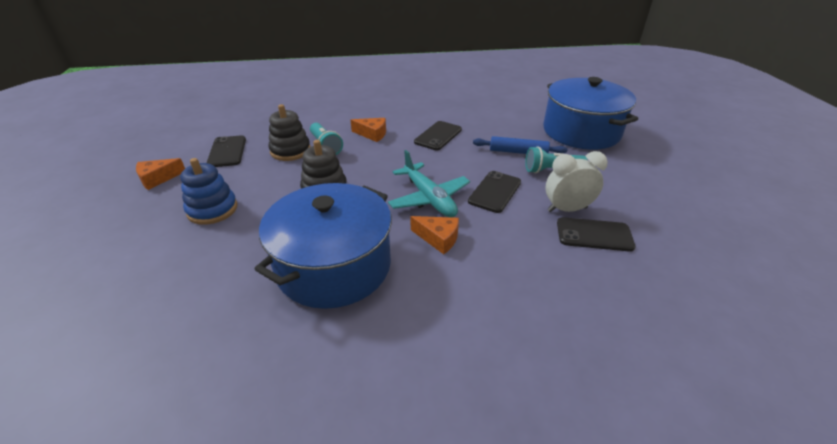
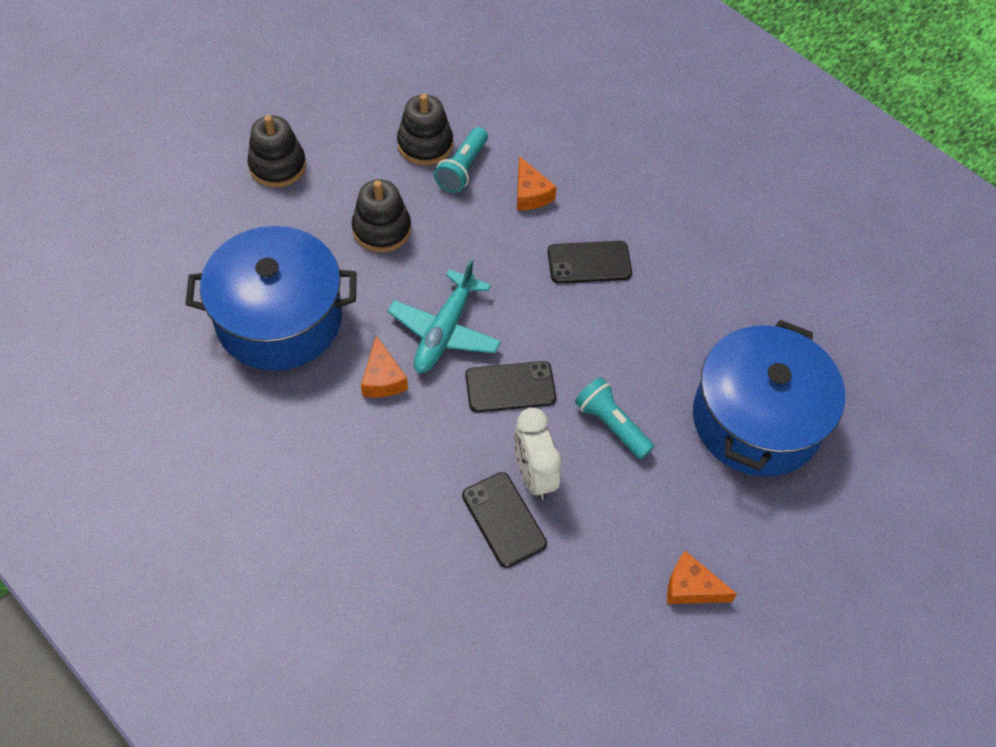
camera: 50 degrees right, 20 degrees up
orange cheese [136,158,185,190] -> orange cheese moved to [667,551,737,604]
blue stacking toy [180,158,237,225] -> black stacking toy [247,115,306,188]
black phone [206,135,246,167] -> none
blue rolling pin [473,136,567,154] -> none
white clock [546,151,608,212] -> white clock turned 150 degrees counterclockwise [514,408,562,500]

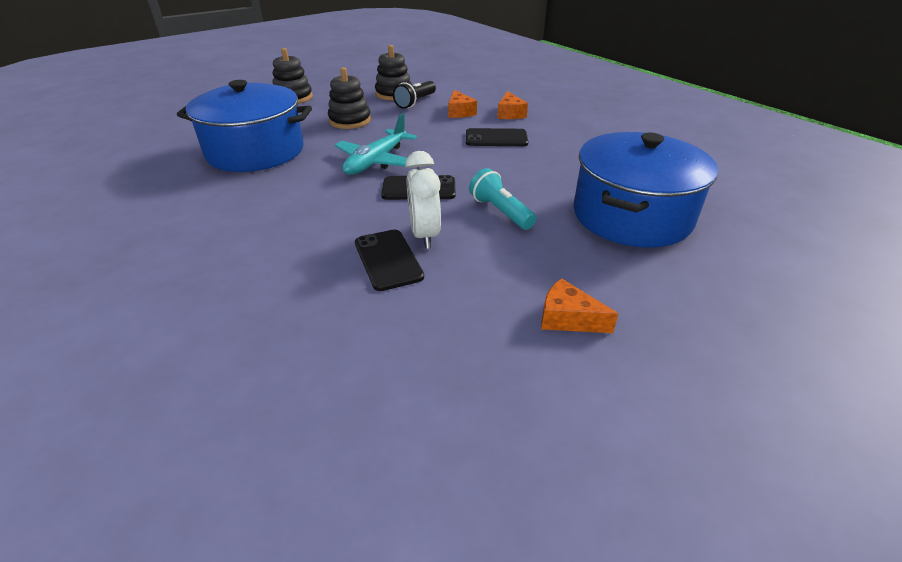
camera: 10 degrees right, 20 degrees down
orange cheese [361,336,408,397] -> orange cheese moved to [497,91,528,119]
turquoise flashlight [434,127,488,193] -> black flashlight [393,81,436,109]

